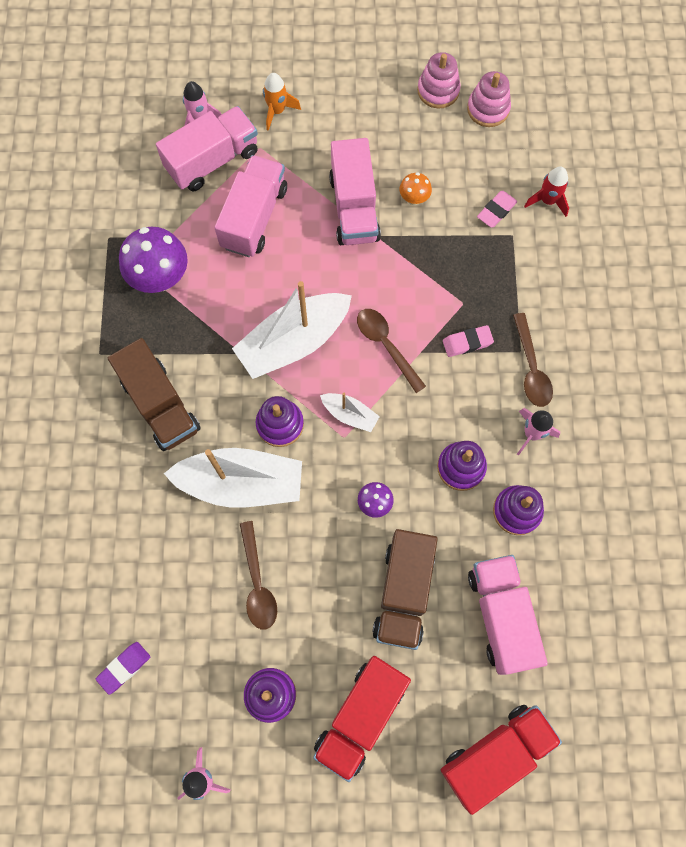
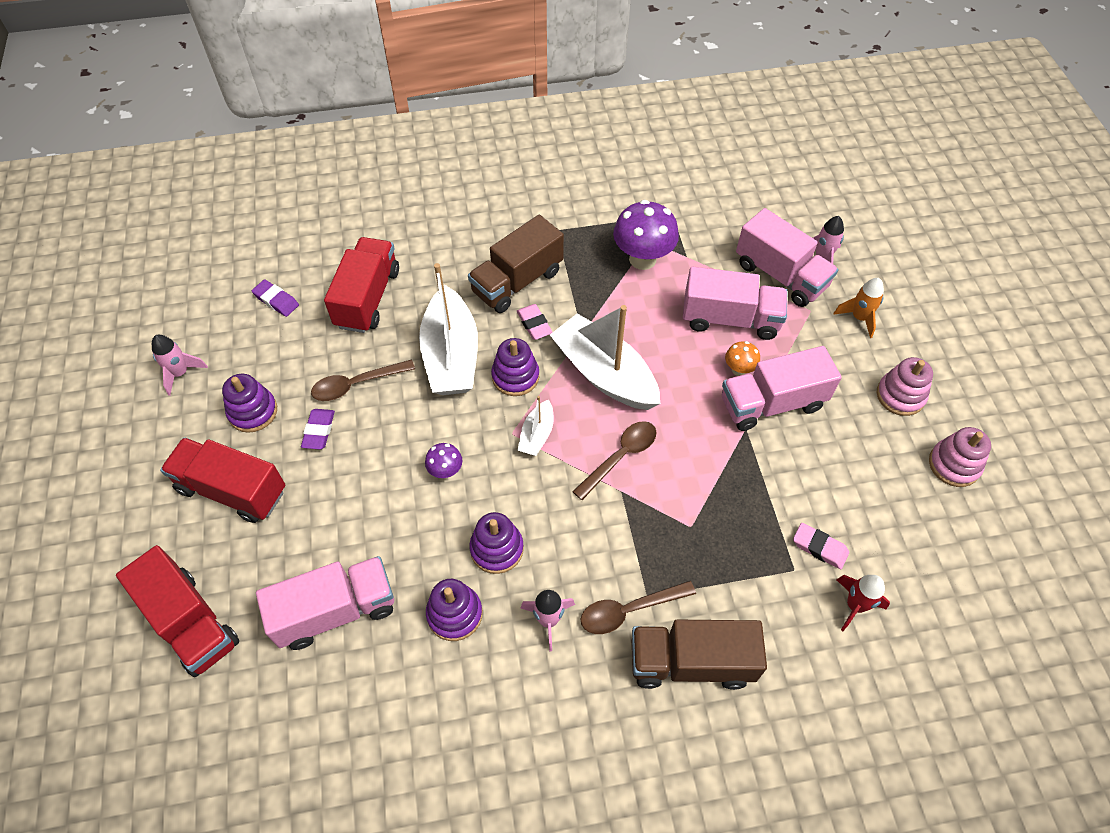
camera: 80 degrees right, 15 degrees down
brown truck [372,529,438,650] -> brown truck moved to [632,620,767,690]
orange mushroom [400,173,432,205] -> orange mushroom moved to [725,341,760,376]
pink eraser [443,325,494,357] -> pink eraser moved to [517,304,553,340]
pink stacking toy [467,71,511,127] -> pink stacking toy moved to [877,357,933,416]
none -> purple eraser [301,409,335,450]
none -> red truck [324,237,399,333]

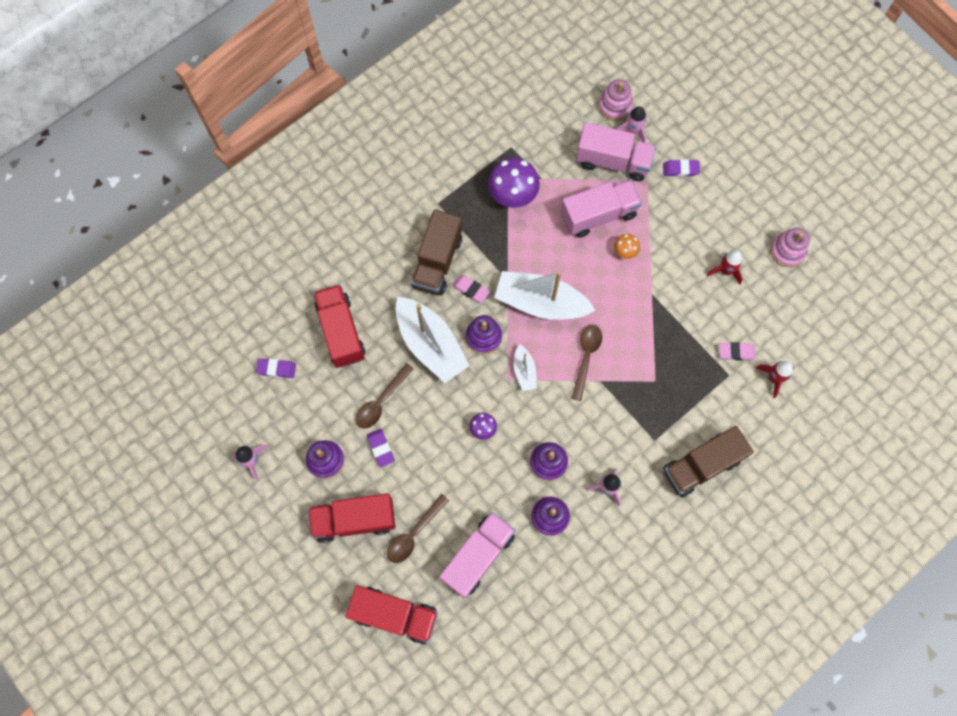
camera: 30 degrees left, 15 degrees up
brown spoon [581,581,696,634] -> brown spoon moved to [387,494,449,563]
pink truck [722,346,842,431] -> none
orange rocket [833,278,884,338] -> purple eraser [663,159,700,177]
pink stacking toy [877,357,933,416] -> pink stacking toy moved to [598,79,633,121]
none -> red rocket [707,250,743,285]

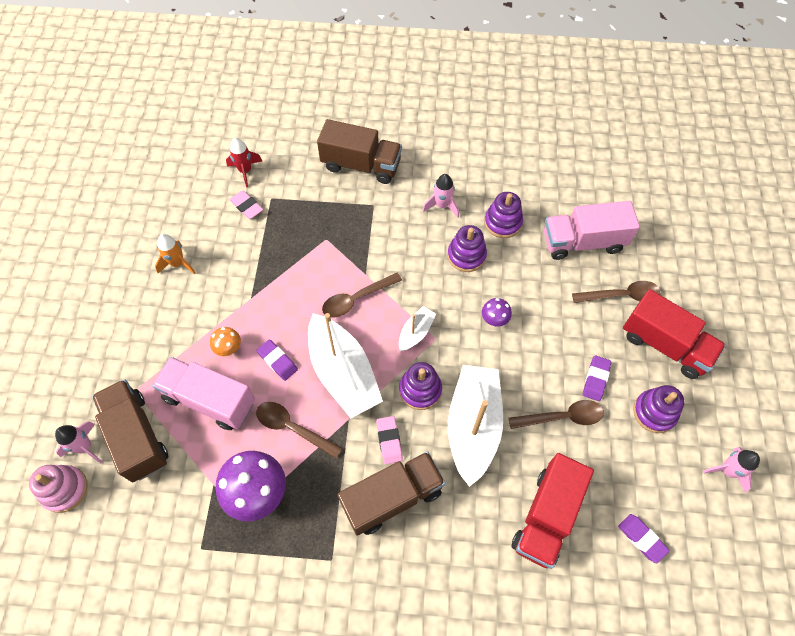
camera: 135 degrees left, 10 degrees down
red truck [346,585,438,645] -> none
pink truck [576,123,656,181] -> brown truck [92,379,168,482]
purple eraser [663,159,700,177] -> purple eraser moved to [256,340,298,381]
red rocket [707,250,743,285] -> orange rocket [155,234,196,274]
pink stacking toy [770,227,810,267] -> none
none -> brown spoon [256,402,342,459]

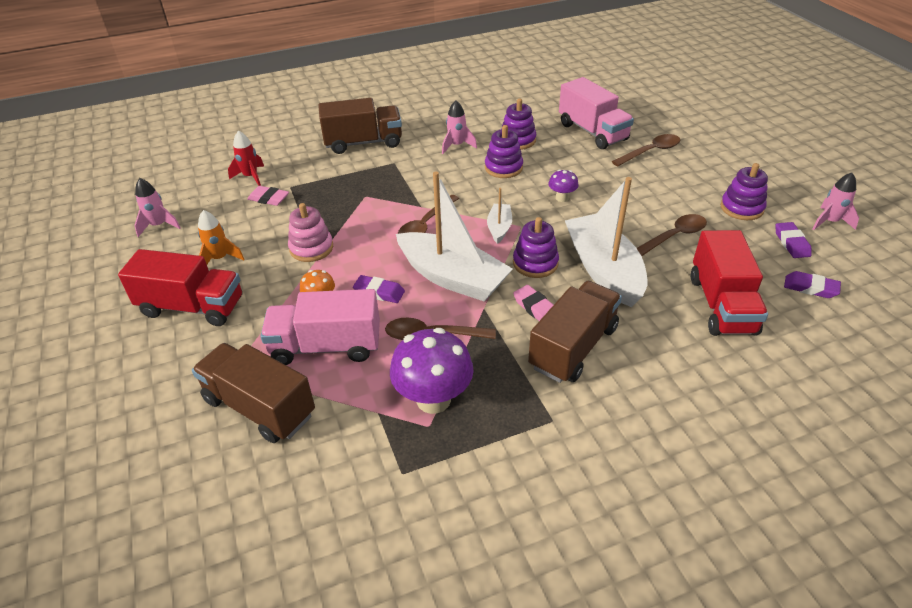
camera: 25 degrees left, 20 degrees down
pink stacking toy [29,465,88,513] -> pink stacking toy moved to [288,203,333,262]
pink rocket [55,421,102,463] -> pink rocket moved to [134,178,181,237]
pink truck [544,201,640,260] -> pink truck turned 90 degrees counterclockwise [559,77,634,149]
purple eraser [583,356,611,401] -> purple eraser moved to [776,222,812,258]
red truck [623,289,726,379] -> red truck moved to [118,249,242,326]

